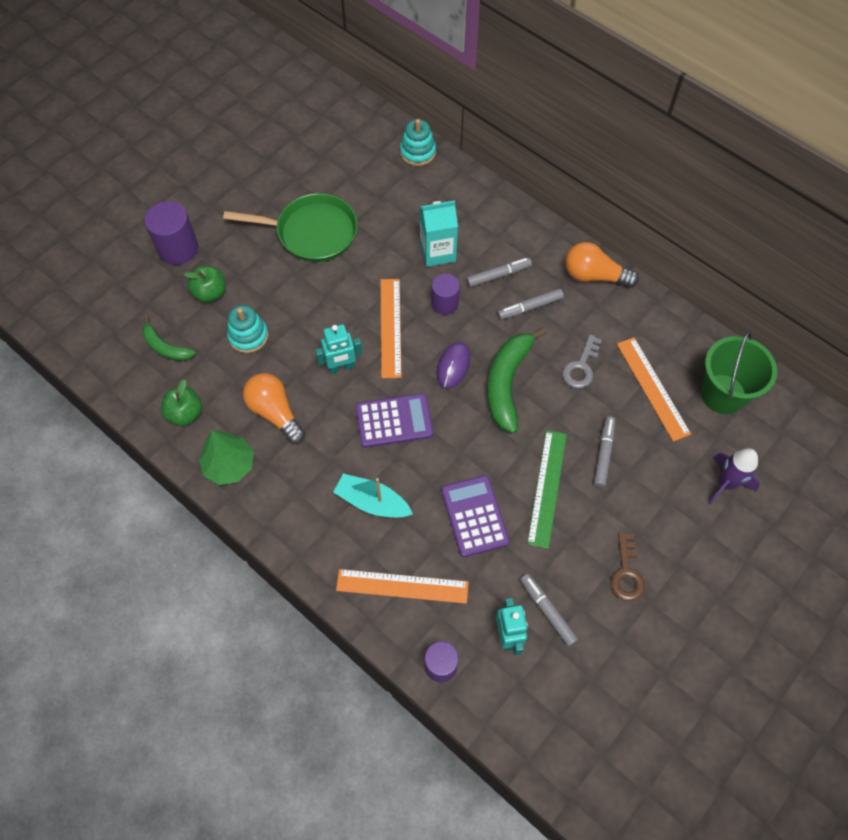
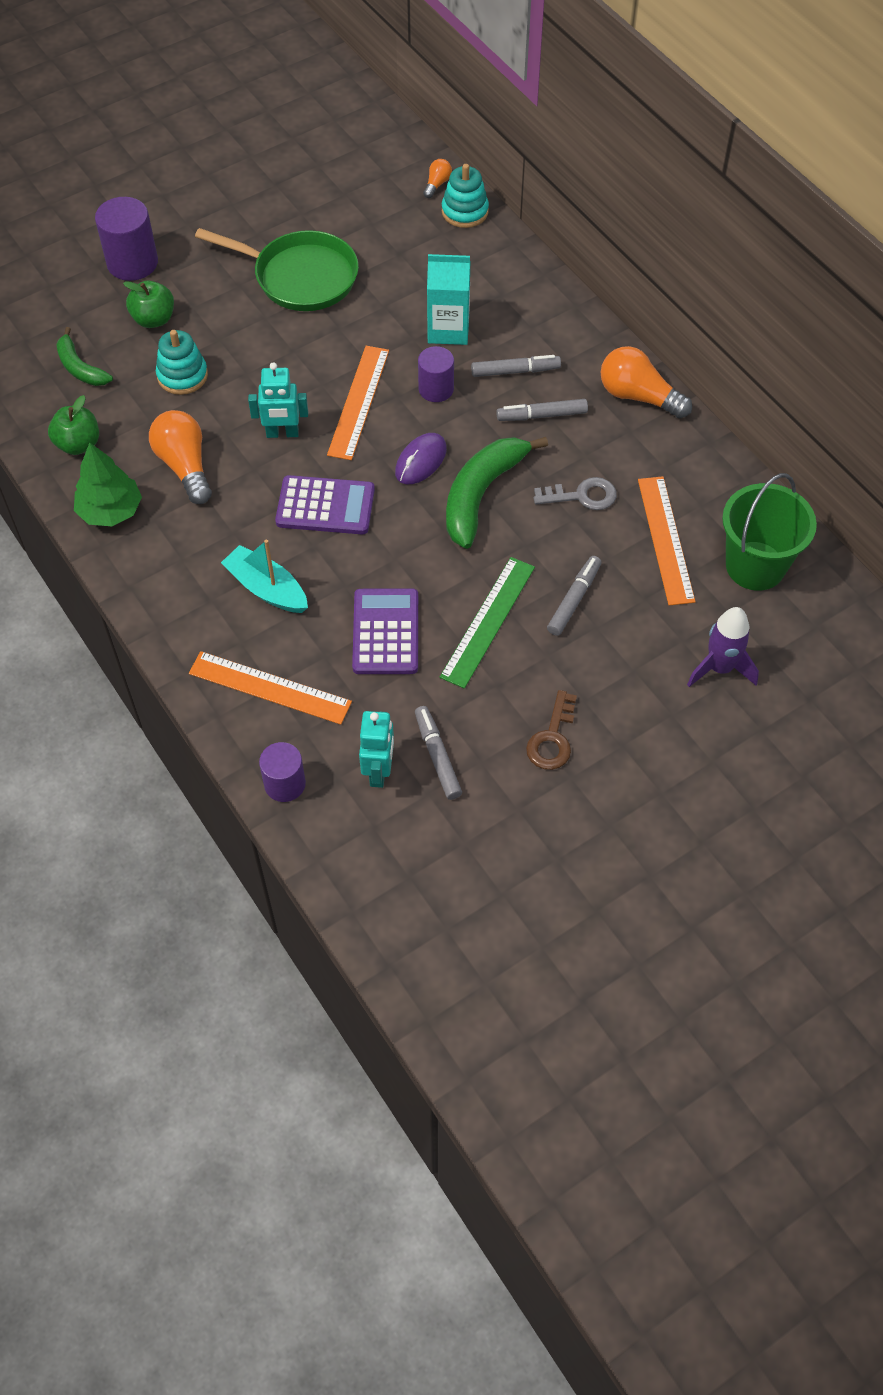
camera: 15 degrees right, 5 degrees down
grey key [562,334,602,388] -> grey key turned 135 degrees counterclockwise [534,477,617,510]
none -> orange light bulb [423,159,452,198]

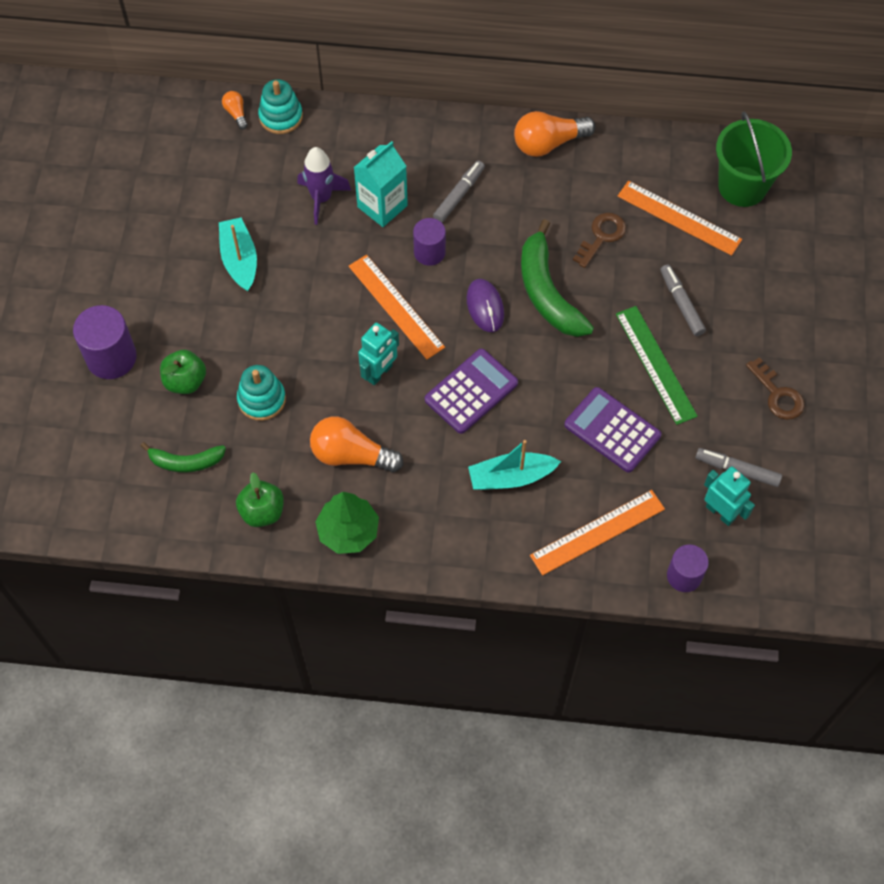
camera: 50 degrees left, 5 degrees up
green pan [195,228,359,311] -> turquoise boat [219,217,257,292]
grey marker [496,399,588,421] -> none
grey key [534,477,617,510] -> brown key [573,213,626,268]
purple rocket [687,607,759,687] -> purple rocket moved to [297,147,351,225]

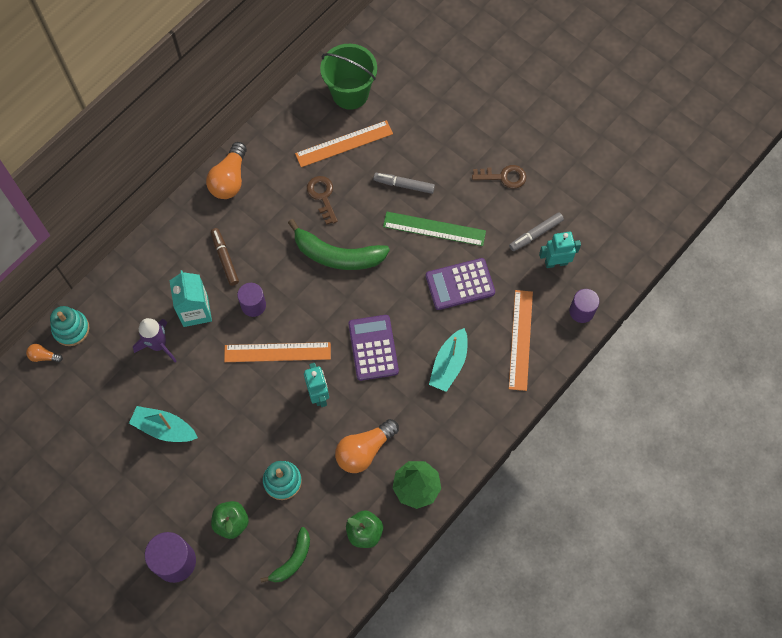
camera: 55 degrees left, 5 degrees up
grey marker [433,161,485,223] -> brown marker [211,228,239,286]
purple mouse [467,279,504,332] -> none

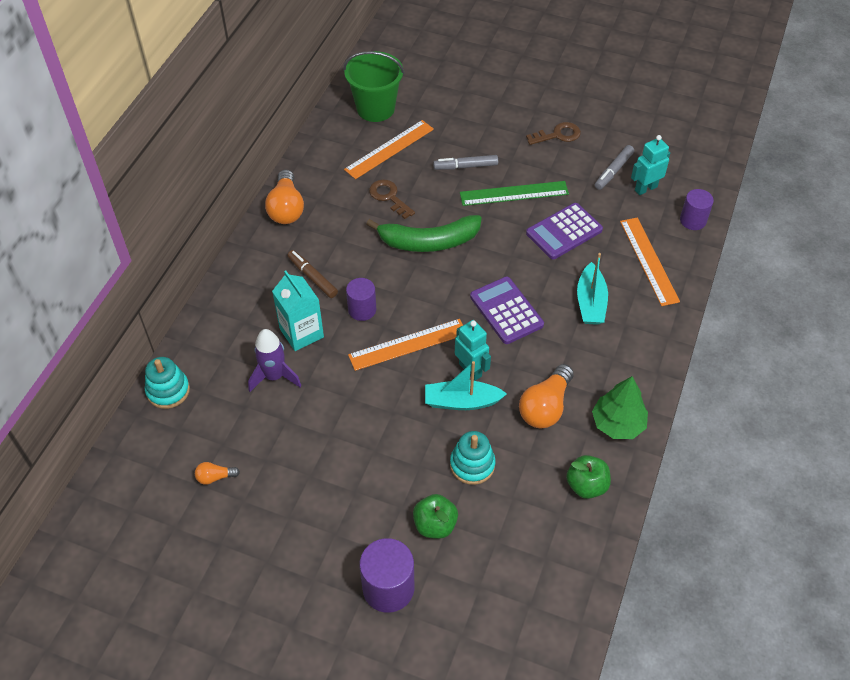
camera: 20 degrees left, 15 degrees down
orange light bulb [26,344,63,362] -> orange light bulb moved to [195,462,240,485]
turquoise boat [129,406,198,442] -> turquoise boat moved to [425,361,507,410]
green banana [261,527,310,583] -> none

